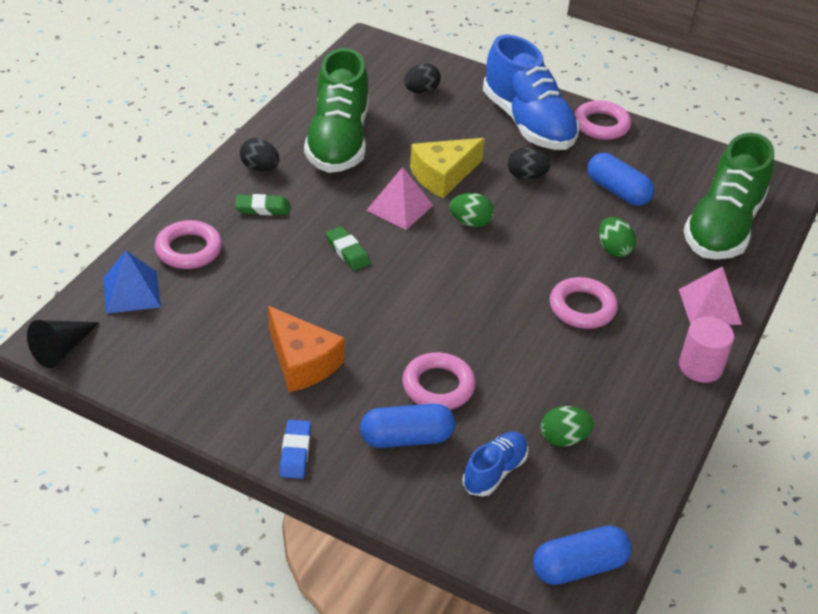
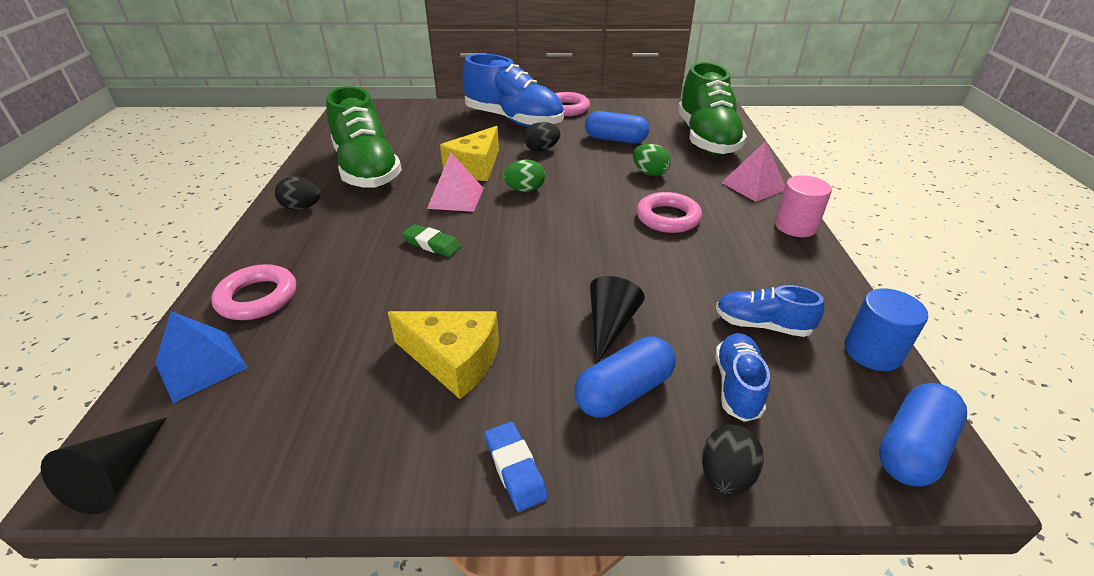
camera: 25 degrees left, 5 degrees down
green eraser [235,194,290,215] -> none
orange cheese [268,306,345,392] -> yellow cheese [388,311,499,399]
pink ring [402,352,476,410] -> black cone [590,276,645,364]
black egg [404,63,441,94] -> black egg moved to [702,425,764,496]
green egg [541,406,594,447] -> blue shoe [716,285,824,337]
none -> blue cylinder [844,289,928,371]

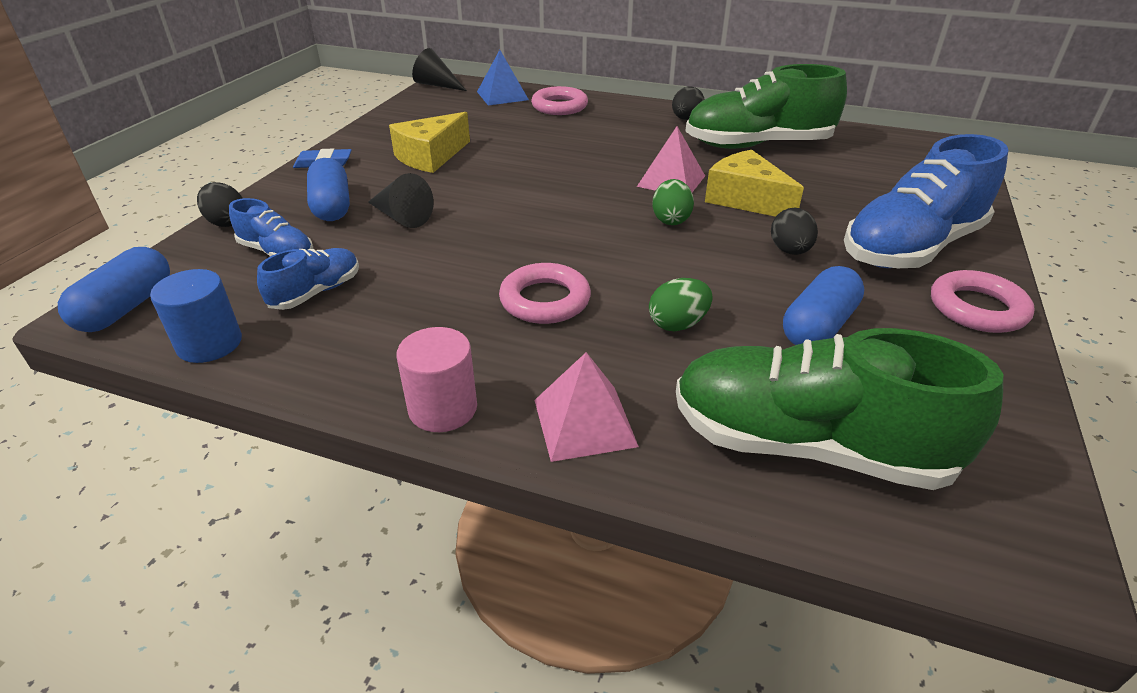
camera: 110 degrees right, 0 degrees up
green eraser [402,224,461,257] -> none
blue capsule [879,383,967,487] -> blue capsule turned 45 degrees clockwise [58,247,170,332]

